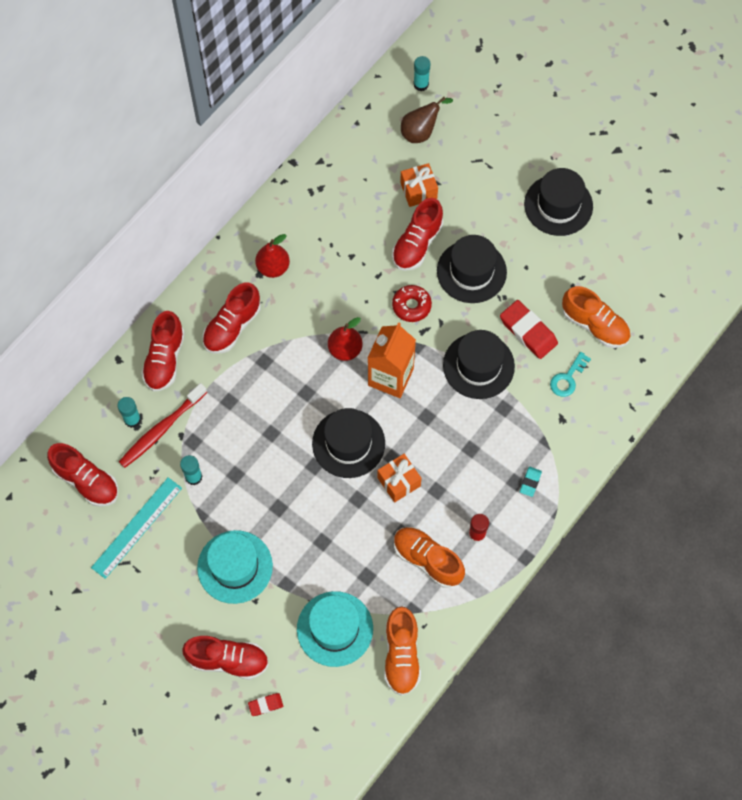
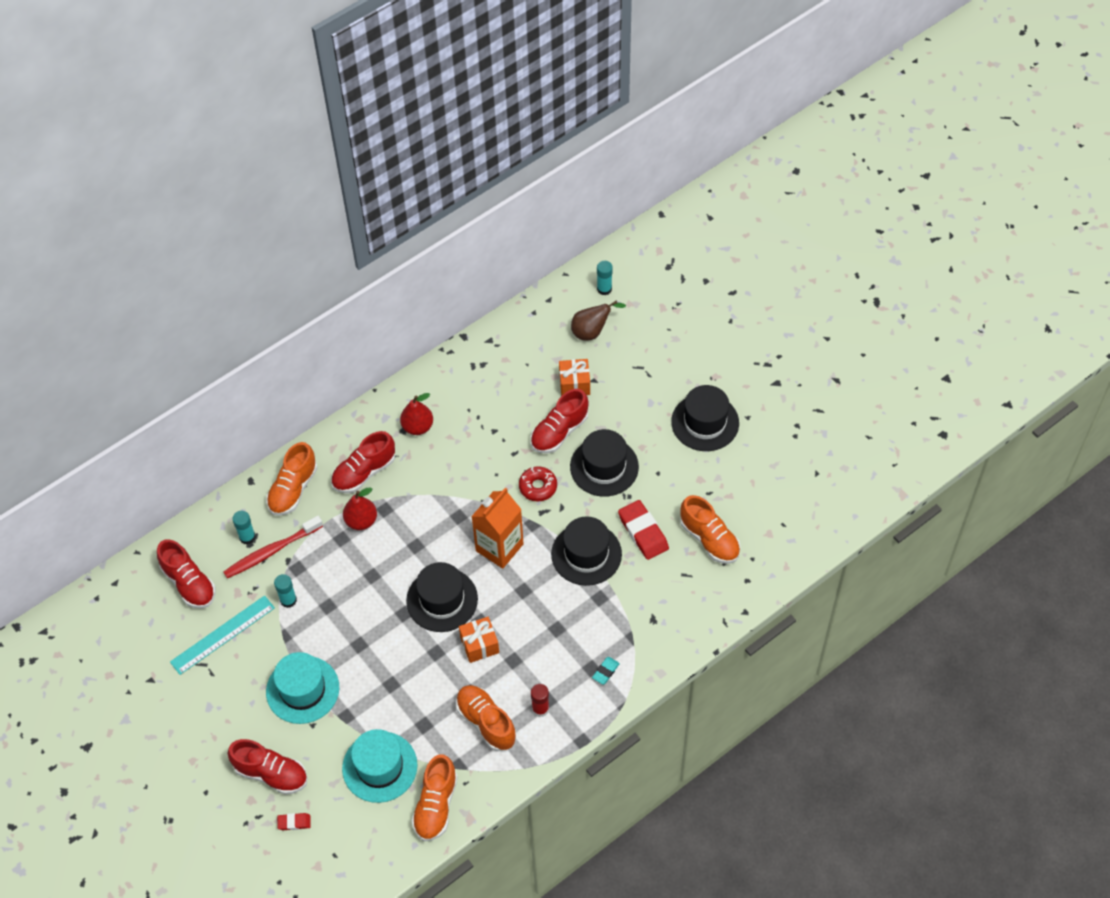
camera: 15 degrees right, 10 degrees down
red shoe [141,311,185,392] -> orange shoe [266,442,317,516]
red pear [328,317,363,361] -> red pear moved to [343,487,377,530]
turquoise key [550,352,591,397] -> none

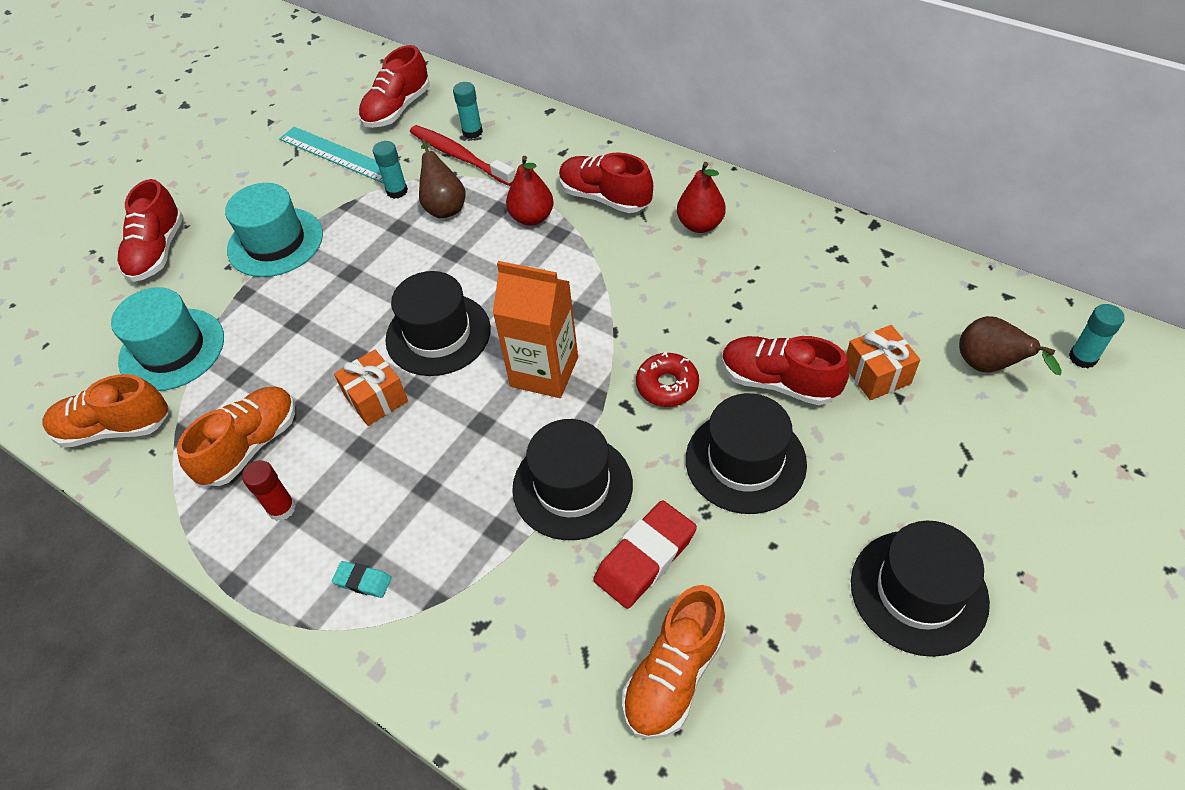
camera: 75 degrees right, 5 degrees down
orange shoe [266,442,317,516] -> none
red eraser [277,813,311,830] -> none
none -> brown pear [419,139,465,218]

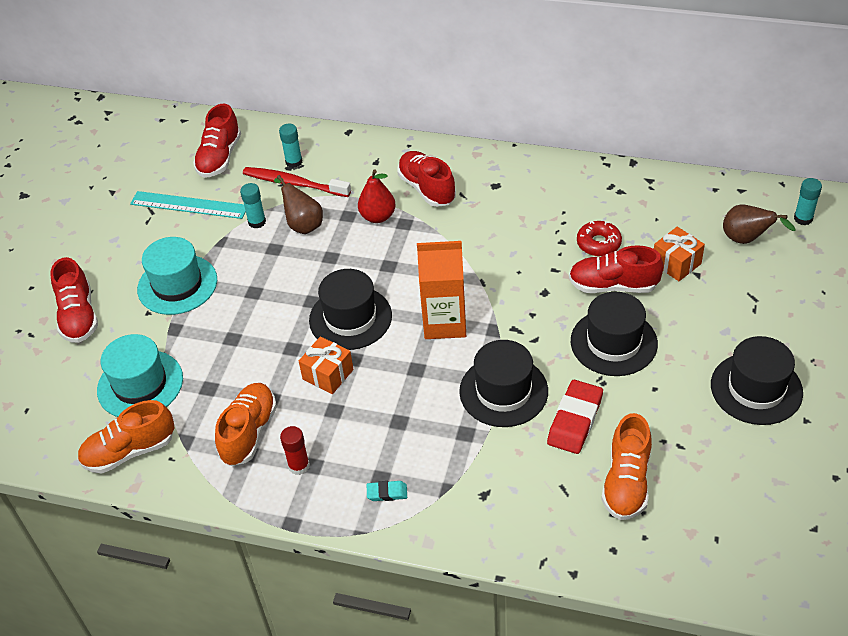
camera: 20 degrees left, 5 degrees down
red shoe [559,152,653,213] -> red shoe turned 45 degrees clockwise [397,151,456,207]
red donut [636,352,699,407] -> red donut moved to [577,221,622,256]
red pear [677,162,726,233] -> none

